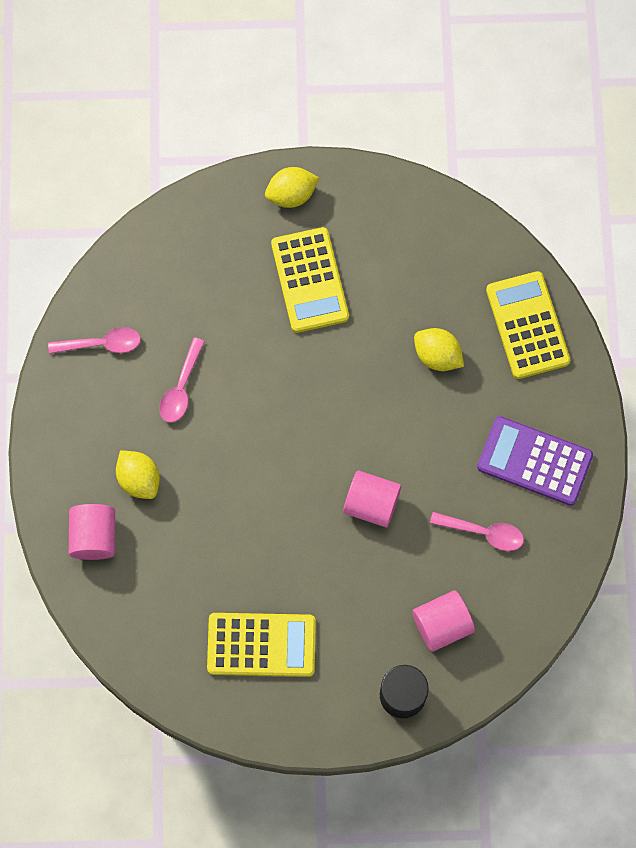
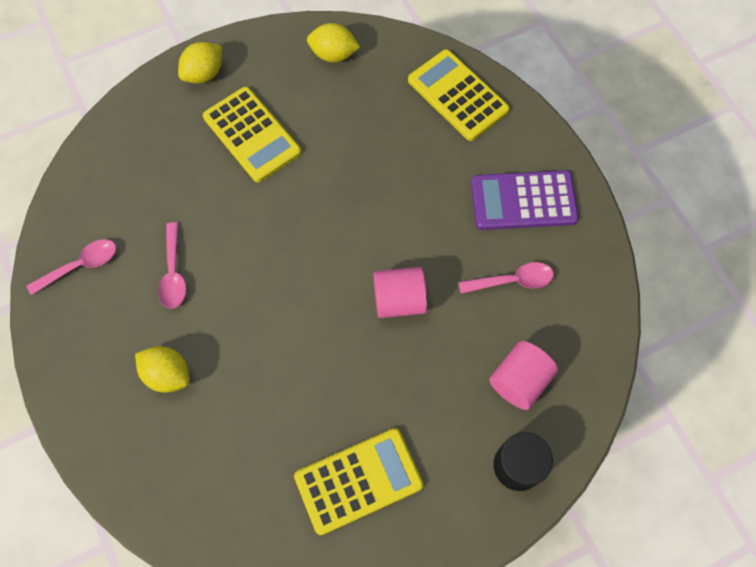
camera: 25 degrees left, 5 degrees down
pink cylinder [69,504,115,560] -> none
yellow lemon [414,328,464,371] -> yellow lemon moved to [307,23,360,62]

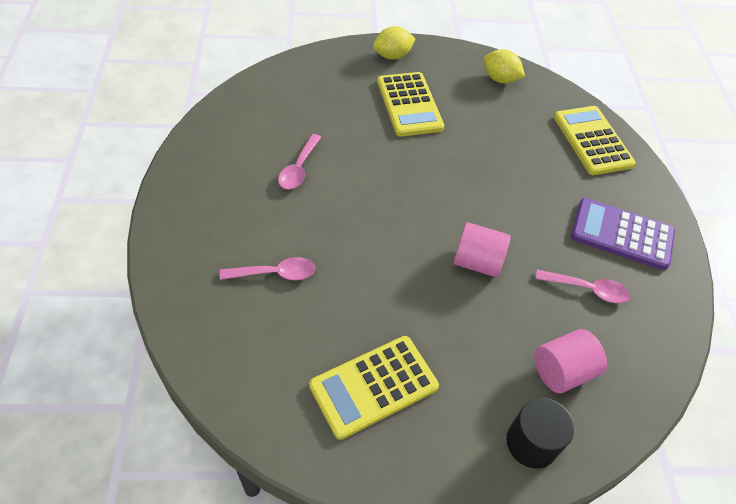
camera: 20 degrees right, 15 degrees down
pink spoon [27,239,116,295] -> pink spoon moved to [220,257,315,280]
yellow lemon [135,346,190,392] -> none
yellow calculator [294,428,423,535] -> yellow calculator turned 150 degrees clockwise [309,336,439,440]

